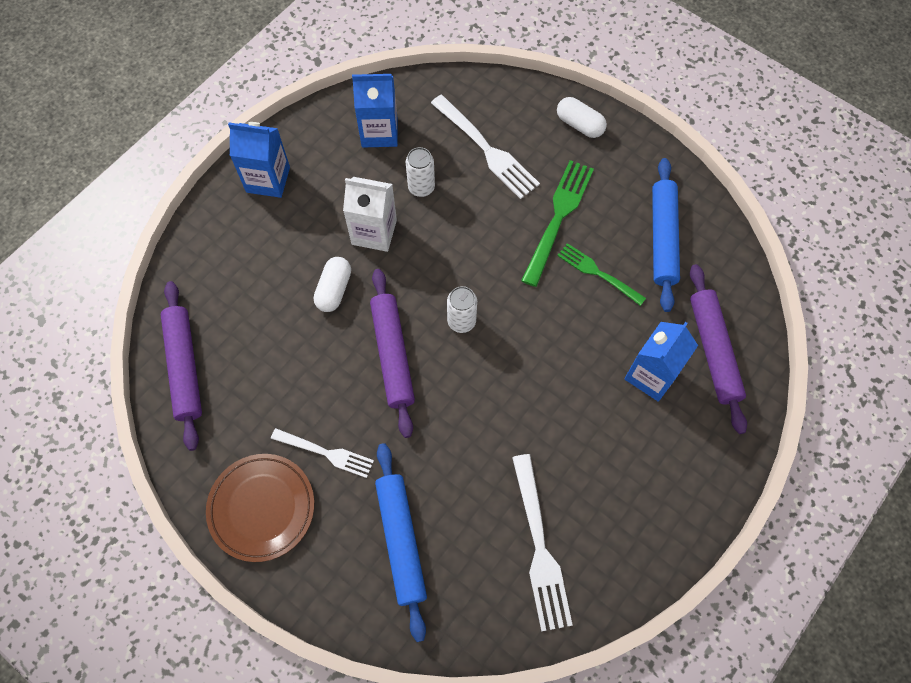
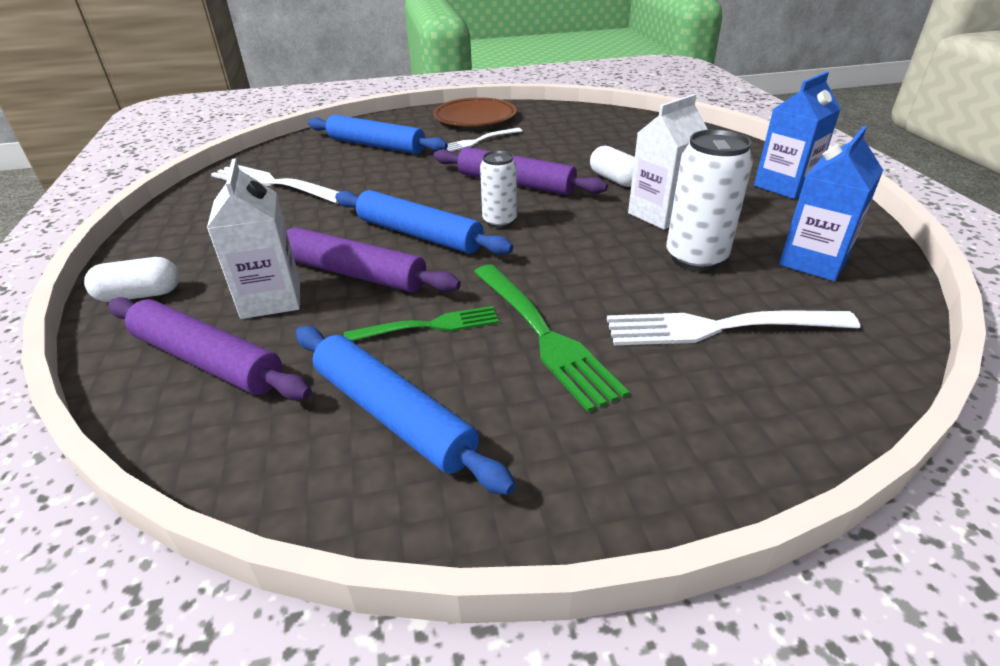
camera: 130 degrees right, 30 degrees down
purple rolling pin [161,281,202,451] -> purple rolling pin moved to [287,227,461,292]
white can [406,147,435,197] -> white can [666,129,753,271], size x1.60
white capsule [557,97,607,138] -> white capsule moved to [84,257,180,302]
blue carton [624,322,698,402] -> white carton [207,158,300,319]
none -> blue rolling pin [335,190,513,255]

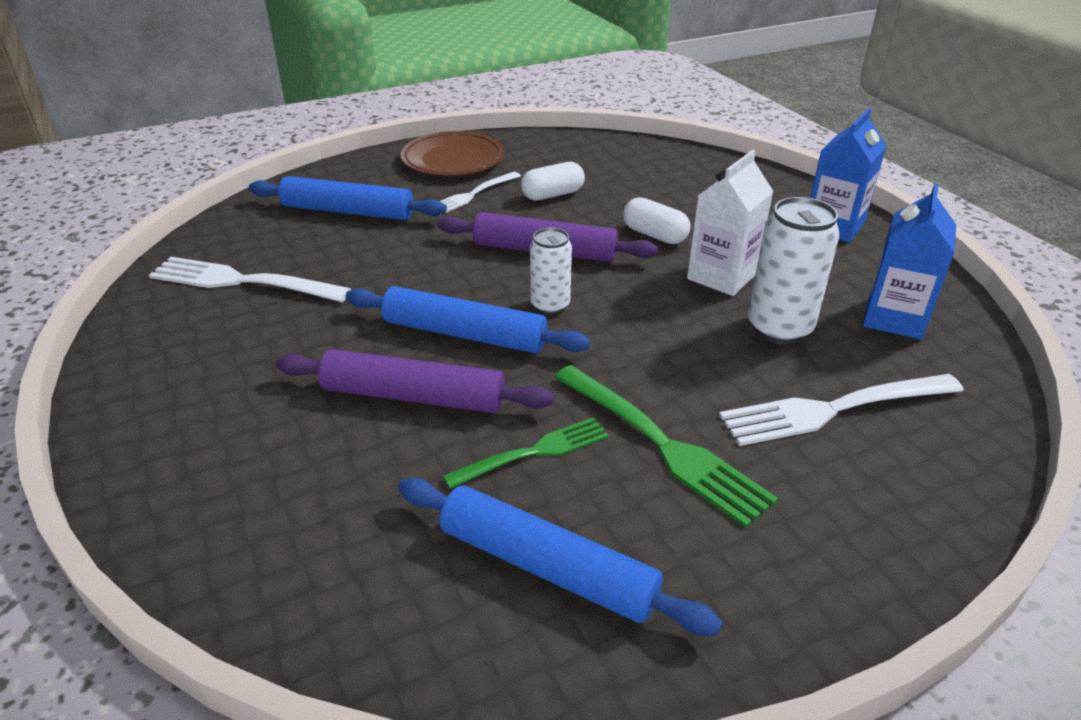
camera: 15 degrees left, 0 degrees up
white capsule [84,257,180,302] -> white capsule moved to [521,162,585,201]
purple rolling pin [109,297,312,400] -> none
white carton [207,158,300,319] -> none

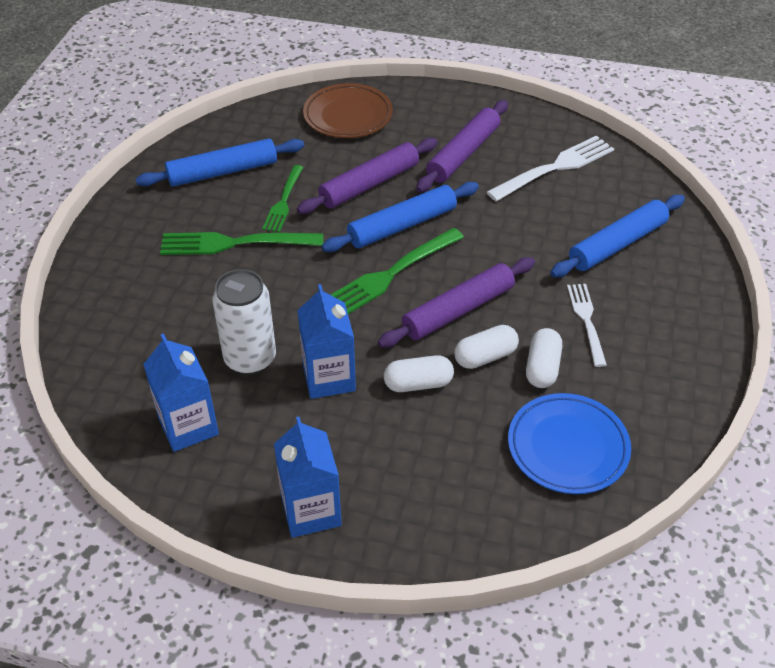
camera: 130 degrees right, 10 degrees up
brown plate [400,131,504,176] -> brown plate moved to [303,83,393,138]
white can [530,228,572,315] -> green fork [331,228,464,314]
white carton [687,150,774,296] -> blue carton [297,284,356,399]
white fork [719,374,964,446] -> none
none -> purple rolling pin [416,100,508,193]
none -> white capsule [454,325,519,369]
none -> blue plate [508,393,631,494]

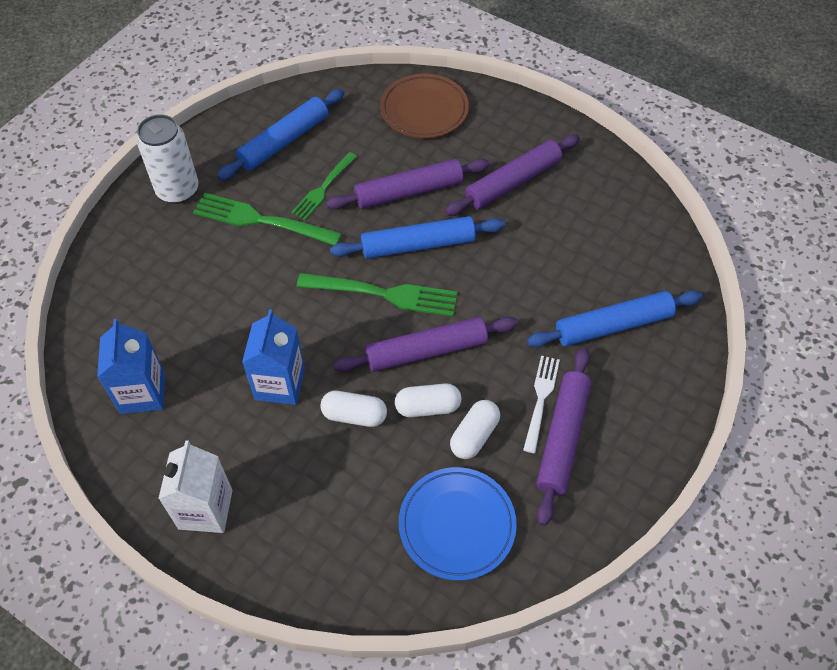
camera: 20 degrees right, 10 degrees up
blue rolling pin [135,138,304,187] -> blue rolling pin turned 45 degrees counterclockwise [217,89,344,180]
white can [212,269,276,375] -> white can moved to [137,114,199,204]
blue carton [274,416,342,538] -> white carton [158,440,233,533]
green fork [331,228,464,314] -> green fork turned 150 degrees counterclockwise [297,273,458,317]
white fork [487,135,614,201] -> none
none -> purple rolling pin [537,347,591,526]

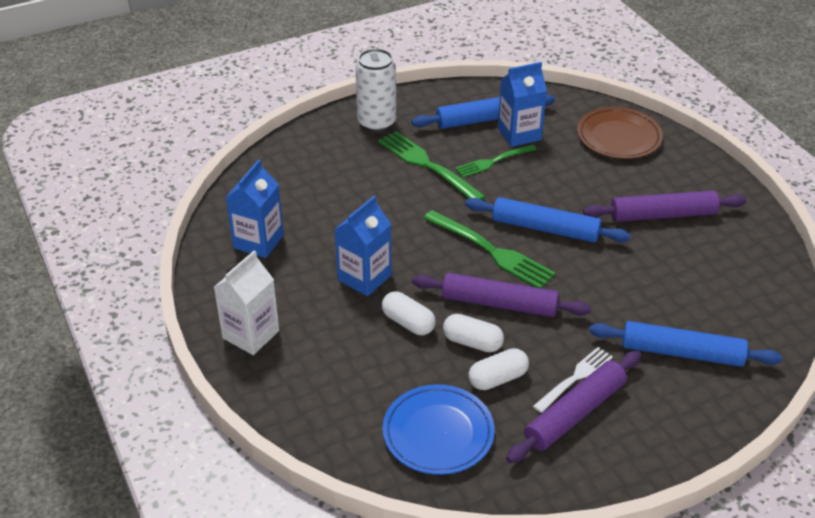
camera: 30 degrees right, 15 degrees down
purple rolling pin [326,159,490,210] -> none
none -> blue carton [498,62,547,147]

